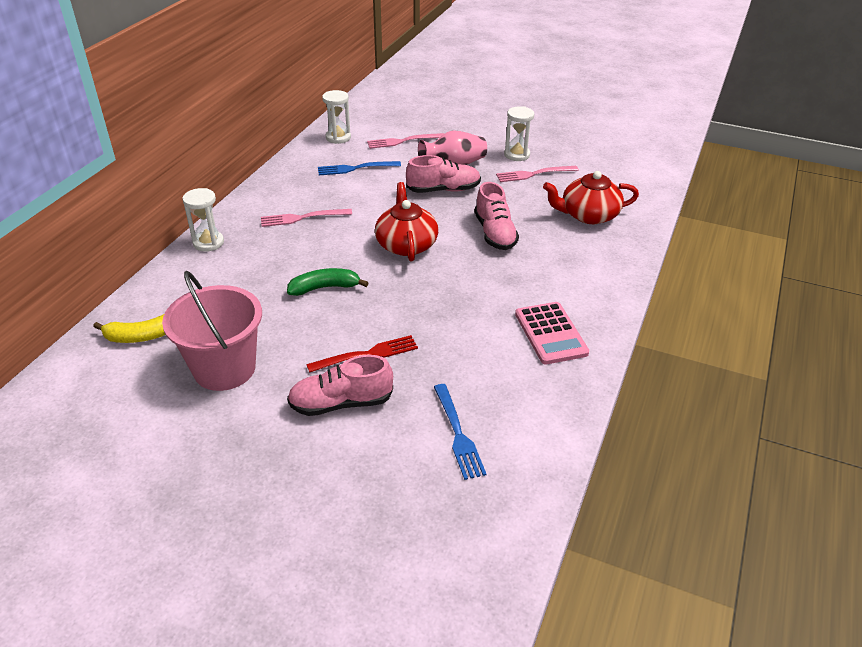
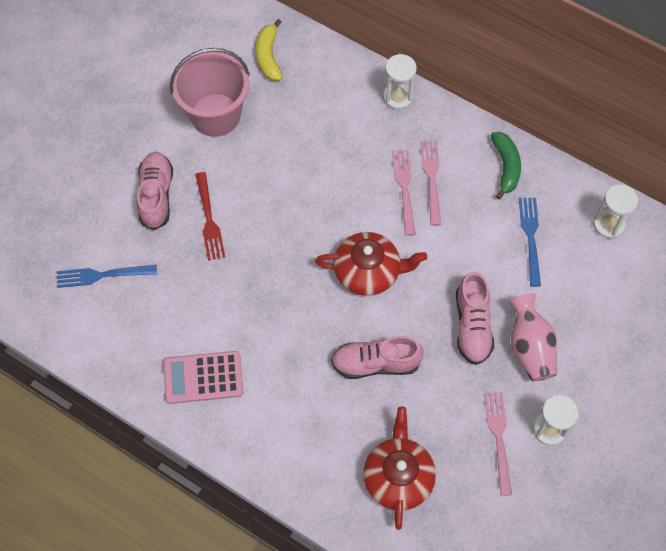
camera: 100 degrees right, 25 degrees up
green banana [287,268,369,296] -> green banana moved to [490,132,521,199]
pink fork [367,133,444,149] -> pink fork moved to [392,150,416,236]

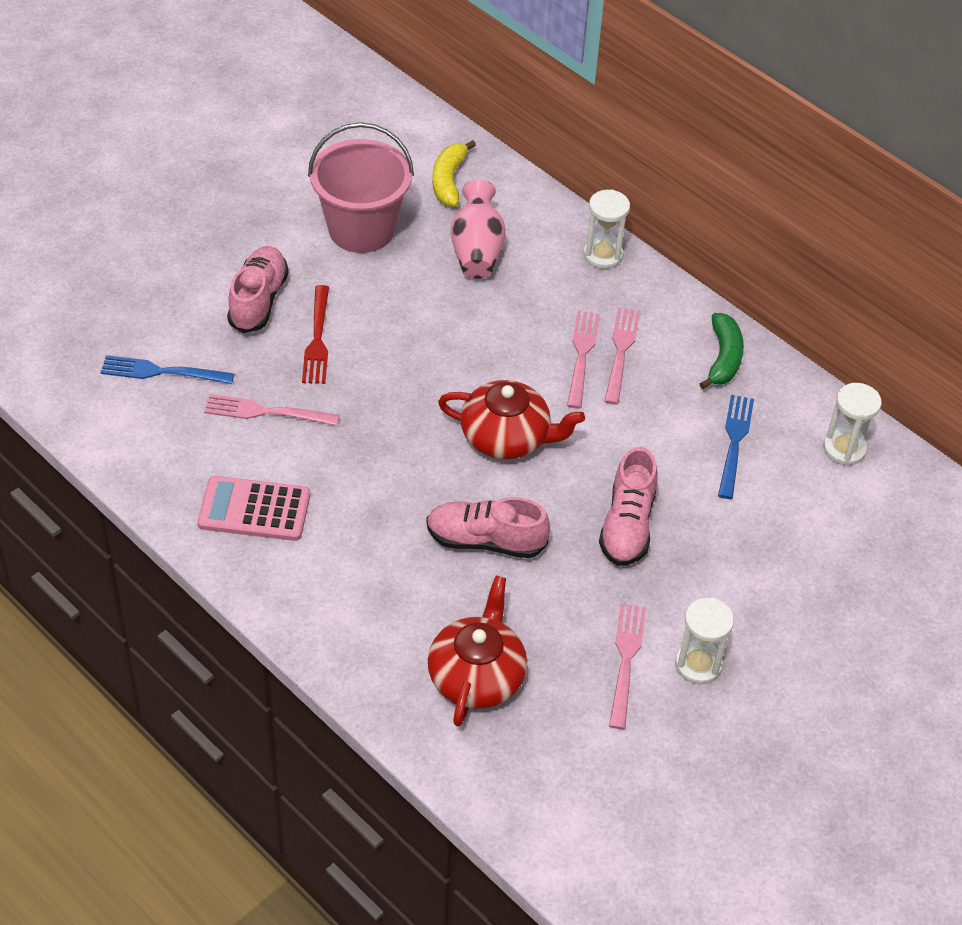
camera: 10 degrees right, 15 degrees down
pink vase [508,294,557,382] -> pink vase moved to [451,180,506,279]
none -> pink fork [204,394,340,426]

